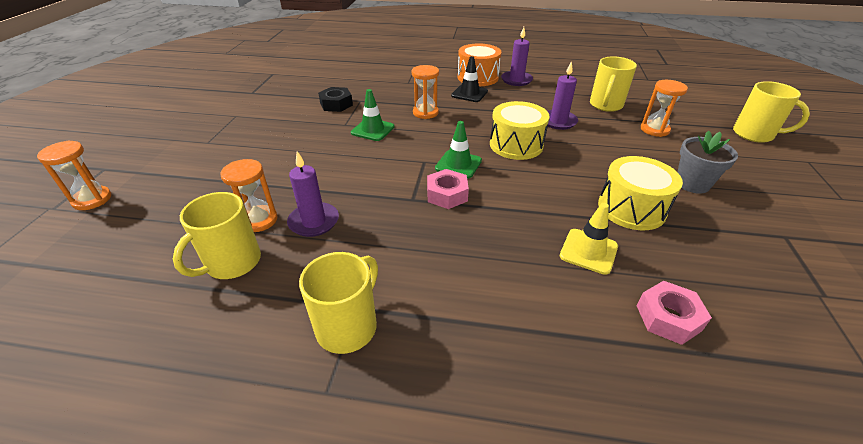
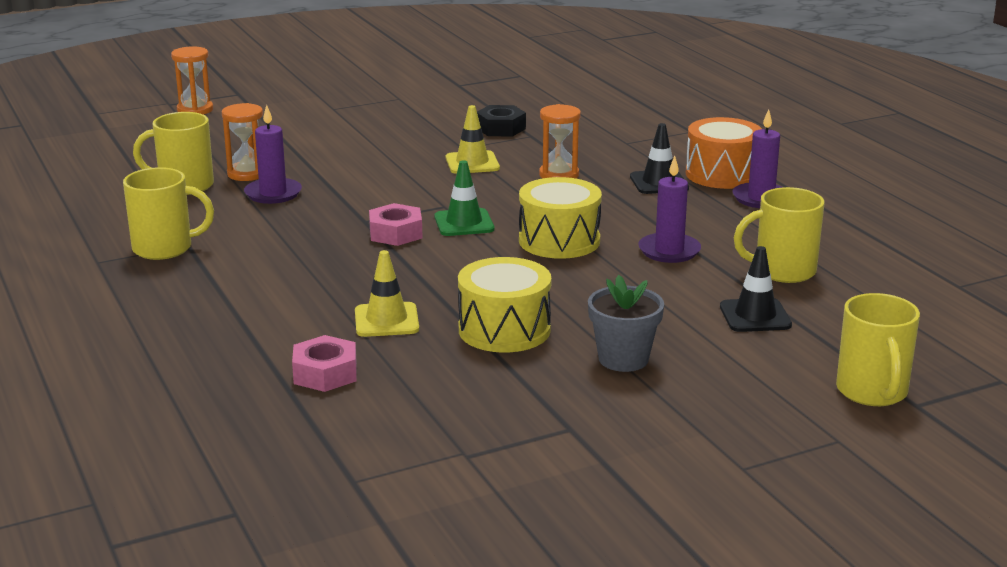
camera: 55 degrees right, 15 degrees down
green traffic cone [351,89,395,141] -> yellow traffic cone [446,105,500,174]
orange hourglass [641,80,688,137] -> black traffic cone [720,246,792,332]

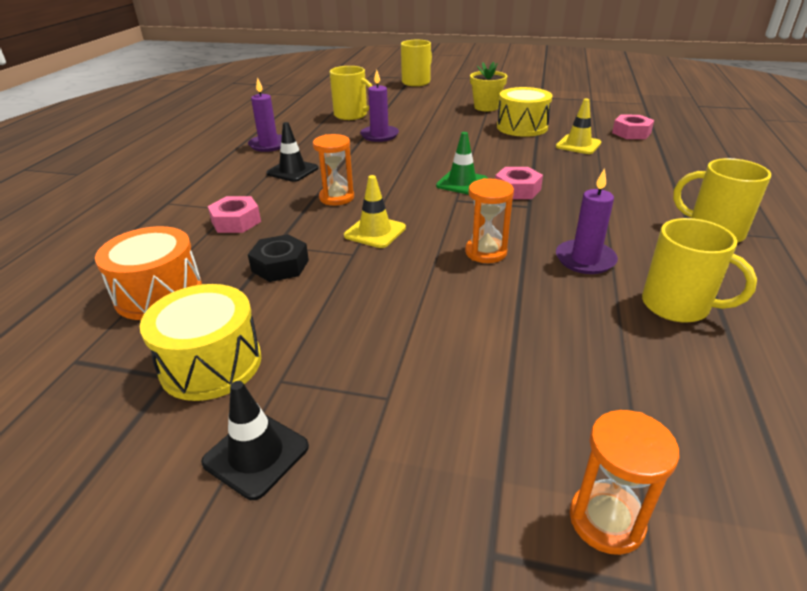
camera: 140 degrees left, 10 degrees up
orange hourglass [222,103,263,181] -> orange hourglass moved to [465,178,514,263]
yellow drum [519,177,602,259] -> yellow drum moved to [140,284,261,401]
grey flower pot [588,275,664,372] -> yellow flower pot [470,62,507,111]
orange drum [686,117,762,189] -> orange drum moved to [95,226,202,320]
black traffic cone [720,246,792,332] -> black traffic cone moved to [201,381,309,500]
none -> pink nut [208,196,261,233]

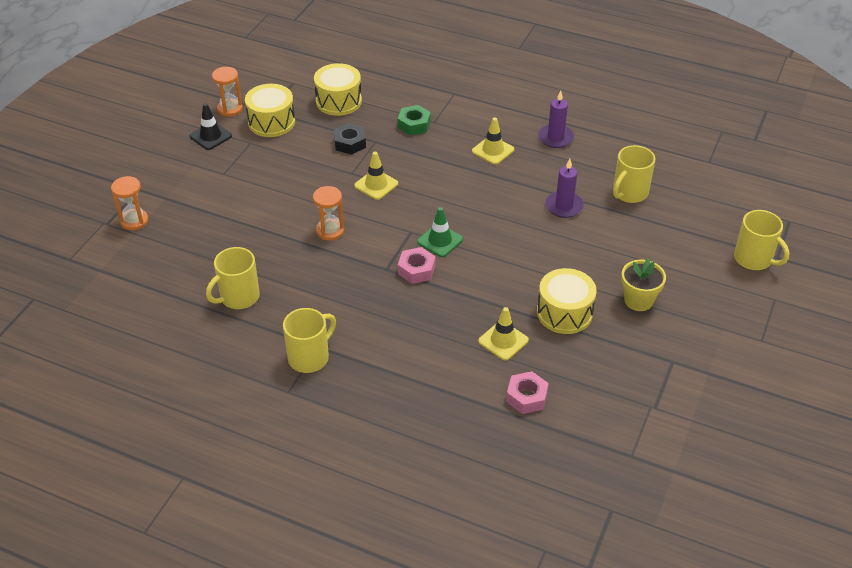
camera: 100 degrees right, 10 degrees up
orange drum [95,226,202,320] -> yellow drum [314,63,362,116]
pink nut [208,196,261,233] -> green nut [397,105,431,135]
black traffic cone [266,122,318,182] -> yellow traffic cone [472,117,514,165]
orange hourglass [313,134,354,206] -> orange hourglass moved to [212,67,243,117]
purple candle [556,168,618,274] -> none

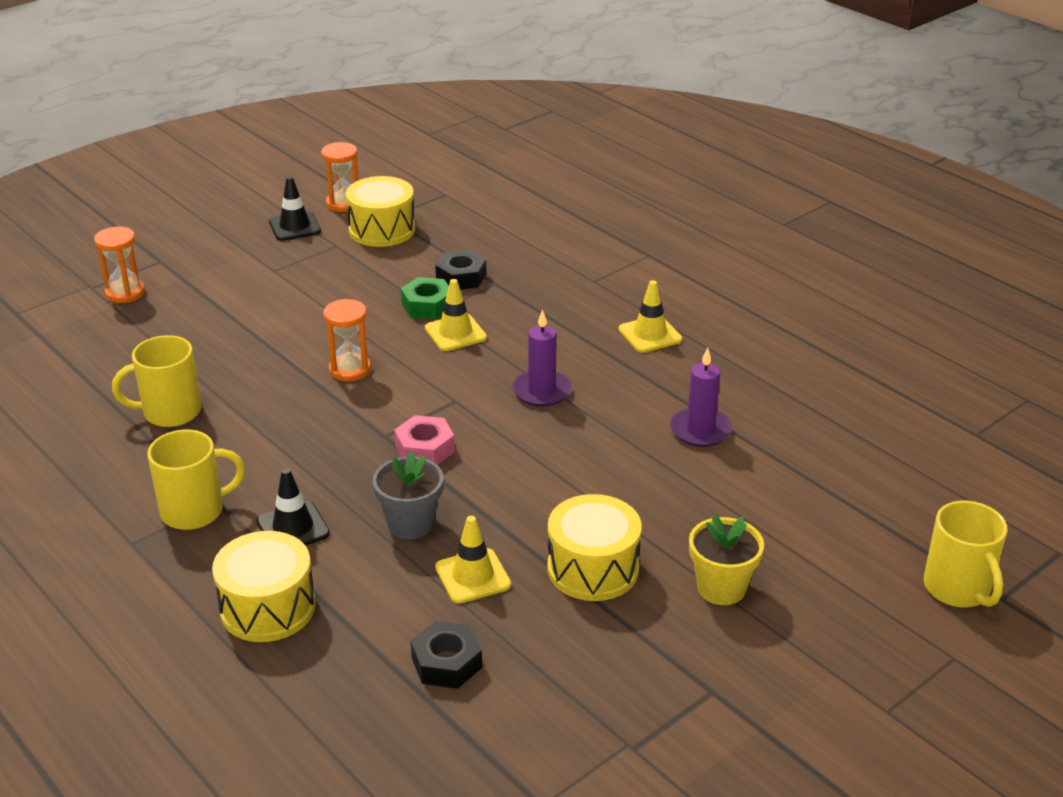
camera: 25 degrees right, 10 degrees down
yellow drum [314,63,362,116] -> yellow drum moved to [212,531,316,642]
green nut [397,105,431,135] -> green nut moved to [401,277,449,319]
green traffic cone [417,207,463,257] -> none
pink nut [506,371,549,414] -> black nut [411,621,482,689]
purple candle [538,91,574,148] -> purple candle moved to [512,309,572,407]
yellow mug [613,145,655,203] -> none
none -> black traffic cone [257,468,330,546]
none -> grey flower pot [372,451,444,539]

